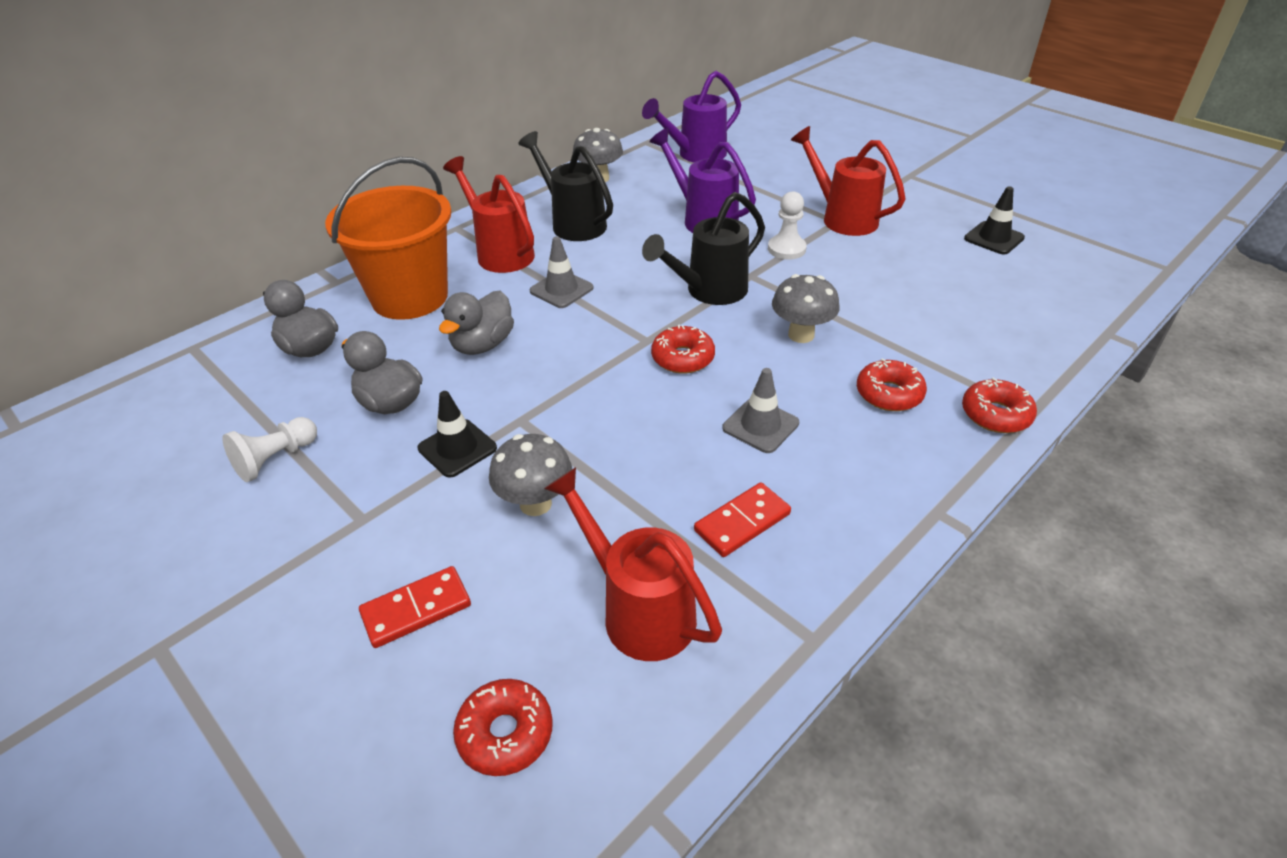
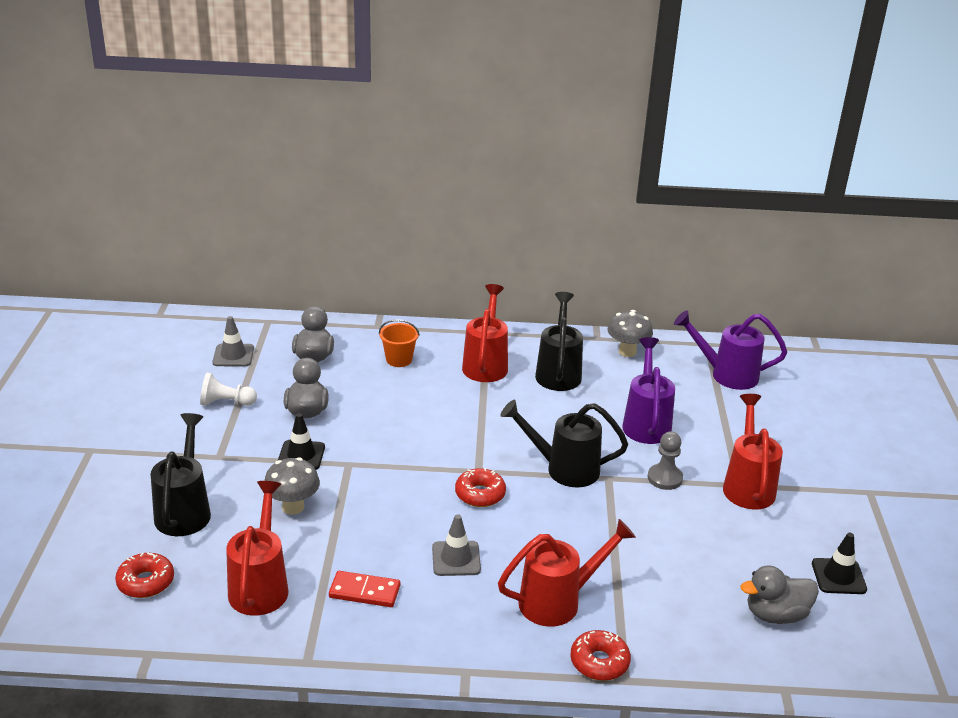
camera: 45 degrees right, 10 degrees down
orange bucket [325,157,451,320] -> orange bucket [379,319,420,367], size x0.45
red domino [359,566,471,648] -> black watering can [151,413,211,536]
grey duck [439,290,514,355] -> grey duck moved to [741,565,819,624]
grey traffic cone [530,236,593,308] -> grey traffic cone moved to [212,316,254,367]
white pawn [768,191,807,260] -> grey pawn [648,431,683,490]
grey mushroom [772,274,840,343] -> none
red donut [857,359,927,411] -> red watering can [498,519,636,627]

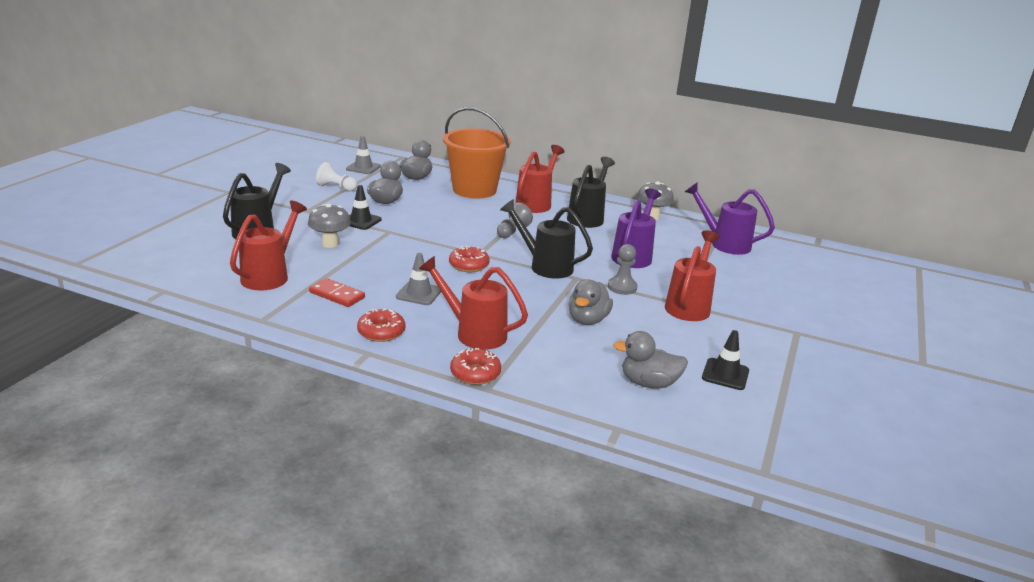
camera: 20 degrees right, 5 degrees down
red donut [115,553,174,598] -> red donut moved to [357,309,405,342]
orange bucket [379,319,420,367] -> orange bucket [443,107,511,198], size x2.22
red watering can [498,519,636,627] -> red watering can turned 150 degrees counterclockwise [419,256,528,350]
none -> grey pawn [497,203,533,238]
none -> grey duck [569,279,613,325]

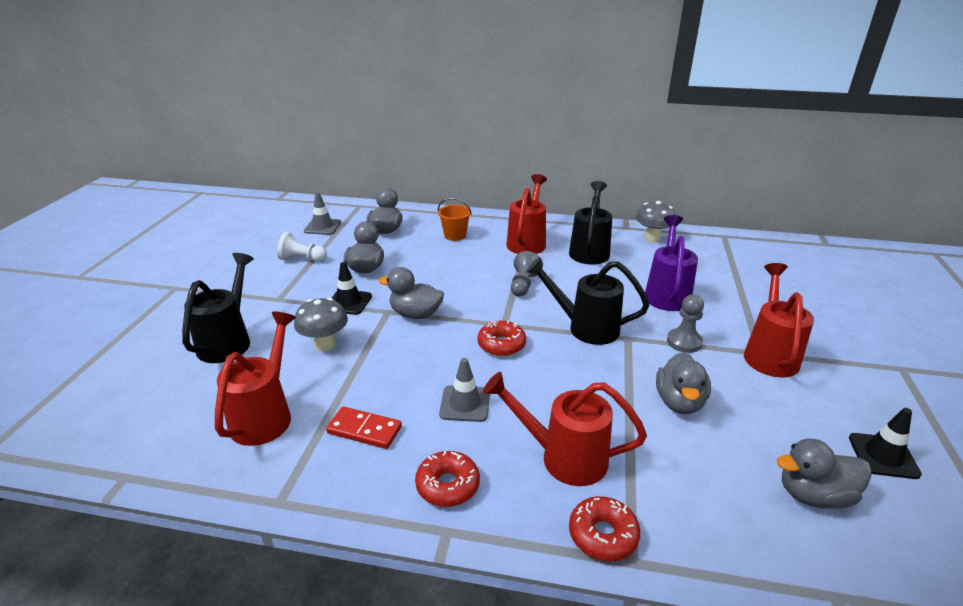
camera: 10 degrees left, 5 degrees up
orange bucket [443,107,511,198] -> orange bucket [438,198,472,241], size x0.45
purple watering can [685,182,775,255] -> none
none -> grey duck [378,267,444,319]

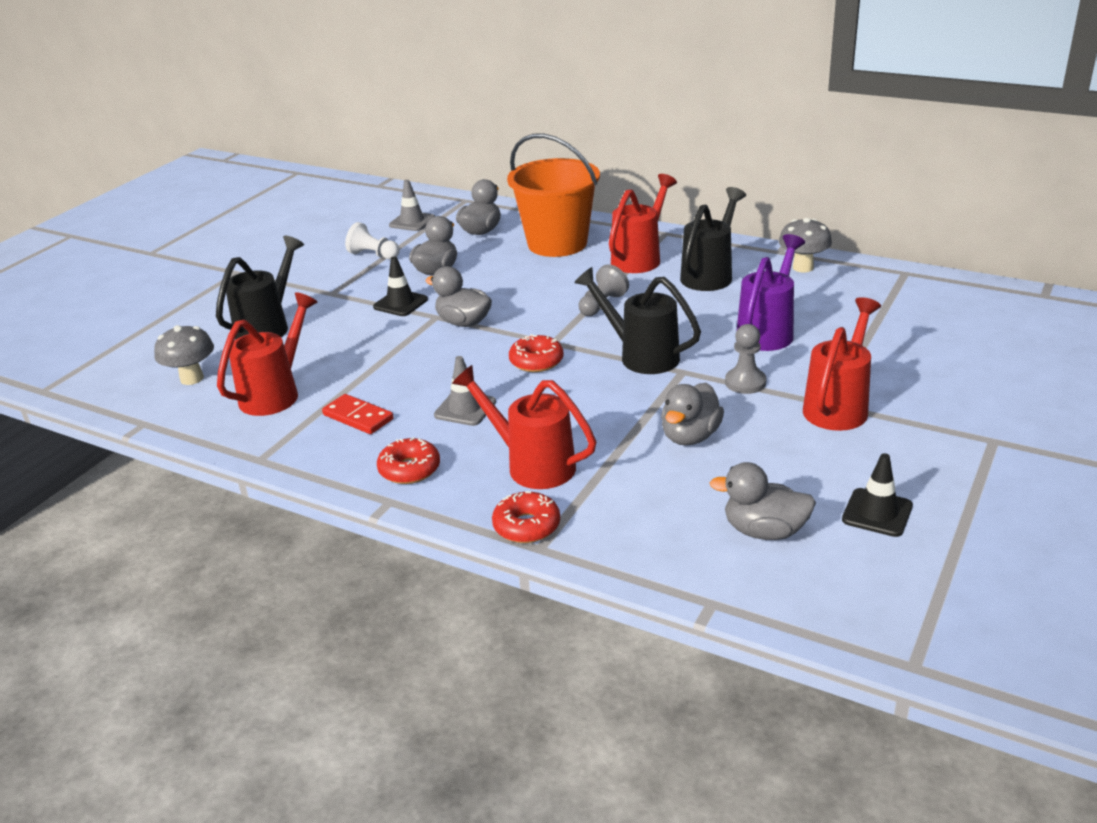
camera: 20 degrees right, 0 degrees up
grey mushroom [294,298,348,351] -> grey mushroom moved to [154,325,214,385]
orange bucket [438,198,472,241] -> orange bucket [507,134,600,257], size x2.22

